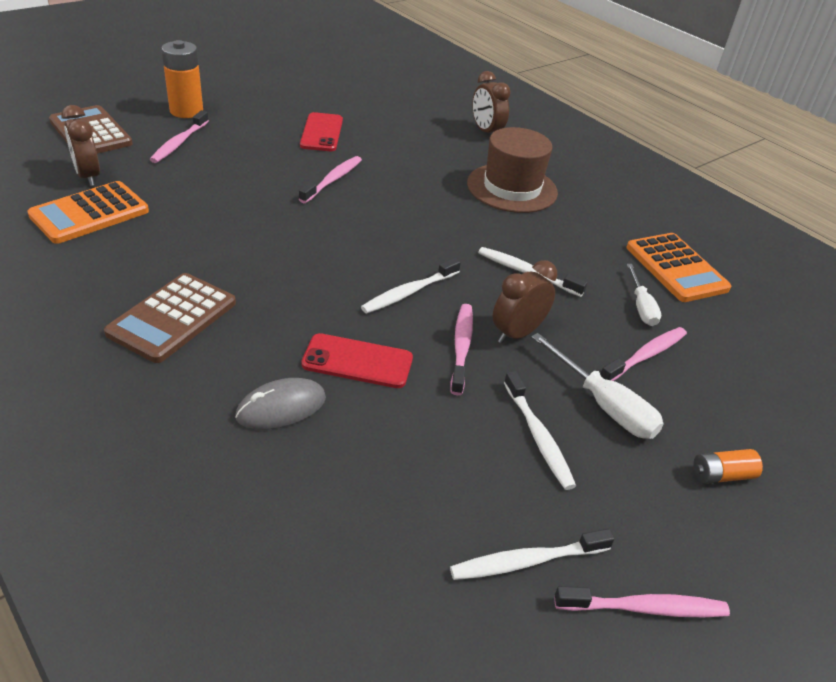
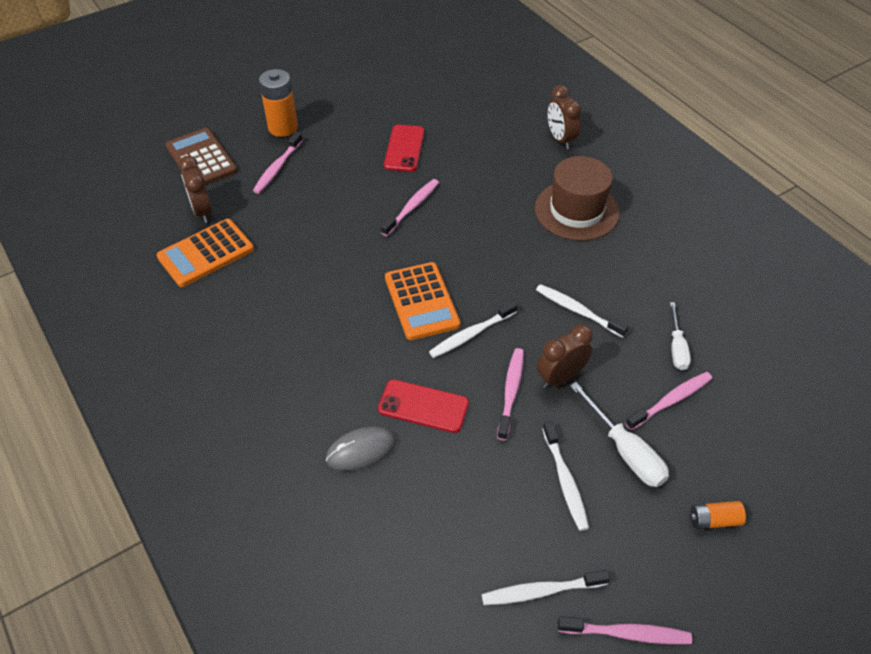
camera: 10 degrees right, 10 degrees up
brown calculator [104,273,236,363] -> none
orange calculator [627,233,731,302] -> orange calculator moved to [385,262,460,340]

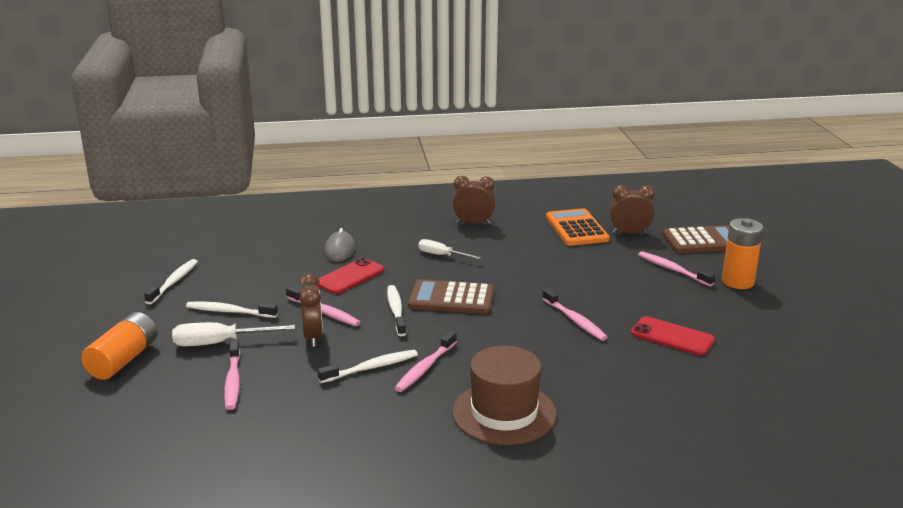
camera: 115 degrees right, 25 degrees down
orange calculator [385,262,460,340] -> brown calculator [408,279,494,314]
brown clock [547,85,581,149] -> brown clock moved to [452,176,495,224]
pink toothbrush [558,616,692,644] -> pink toothbrush moved to [395,331,457,392]
white screwdriver [670,302,691,370] -> white screwdriver moved to [418,239,481,259]
orange battery [690,501,746,529] -> orange battery [81,312,157,380], size x1.80

